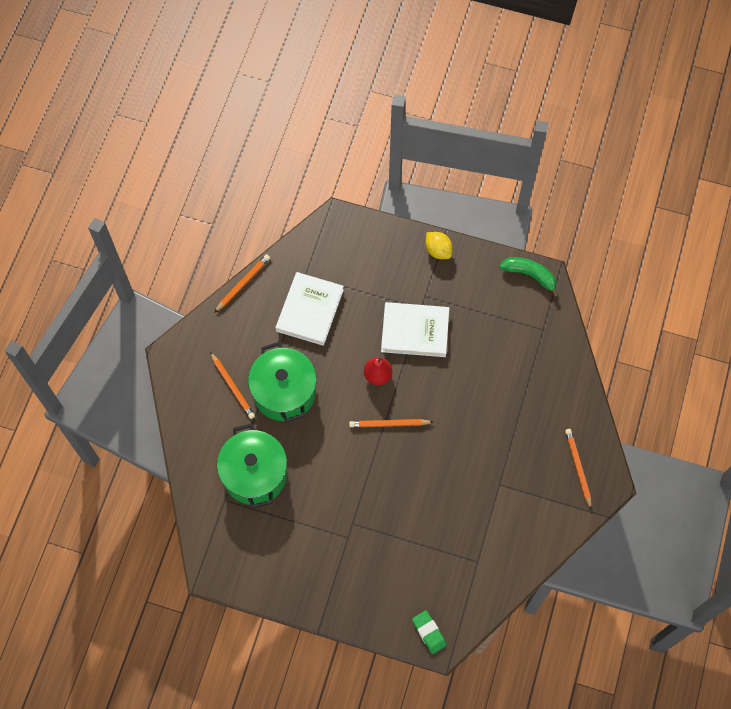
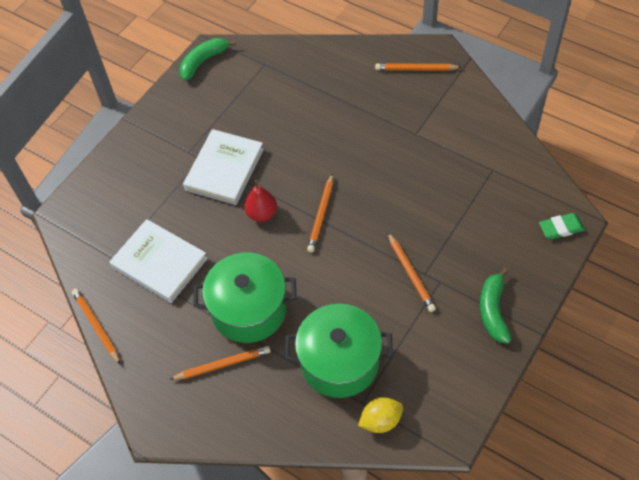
camera: 70 degrees left, 10 degrees down
yellow lemon [425,232,452,259] -> yellow lemon moved to [358,397,403,433]
none -> orange pencil [388,232,436,312]
none -> green banana [480,268,511,344]

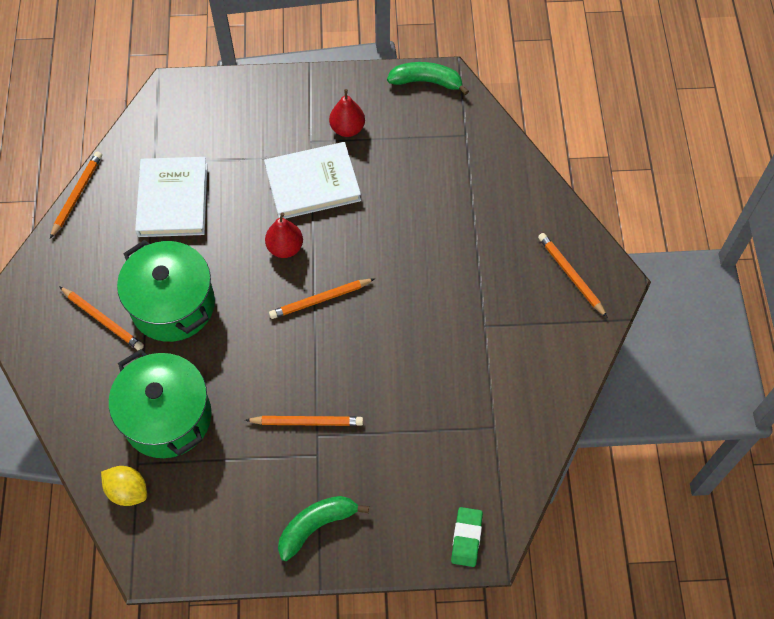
camera: 50 degrees right, 5 degrees up
orange pencil [388,232,436,312] -> orange pencil turned 120 degrees counterclockwise [245,416,363,426]
green eraser [539,213,585,239] -> green eraser turned 60 degrees clockwise [451,507,483,567]
none -> red pear [329,89,365,137]

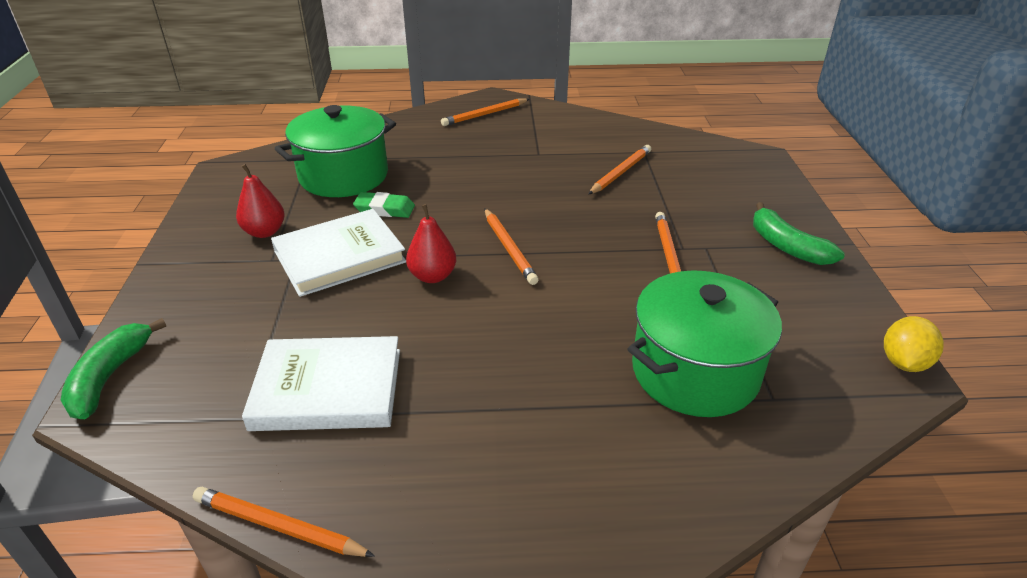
camera: 90 degrees left, 25 degrees down
orange pencil [59,286,144,351] -> orange pencil moved to [588,145,651,195]
yellow lemon [101,466,147,506] -> yellow lemon moved to [884,316,944,372]
green pot [117,240,215,342] -> green pot moved to [275,105,396,197]
white book [264,142,361,219] -> white book turned 75 degrees clockwise [271,209,406,297]
green banana [387,62,469,95] -> green banana moved to [61,318,166,419]
green eraser [451,507,483,567] -> green eraser moved to [353,192,415,218]

